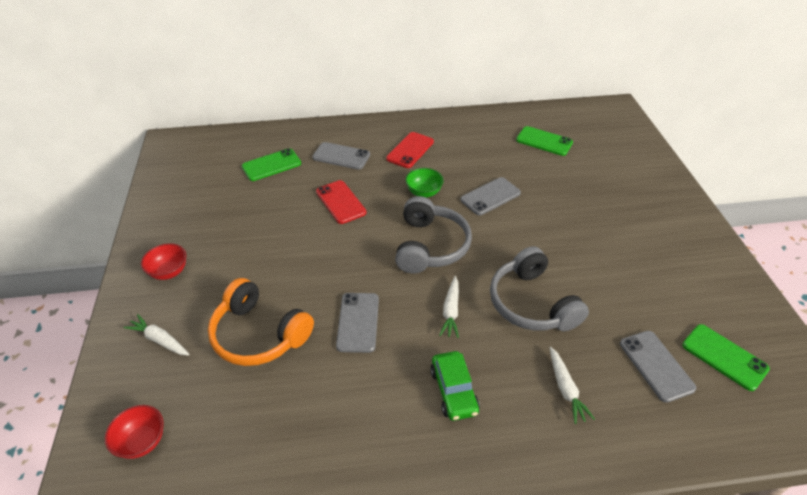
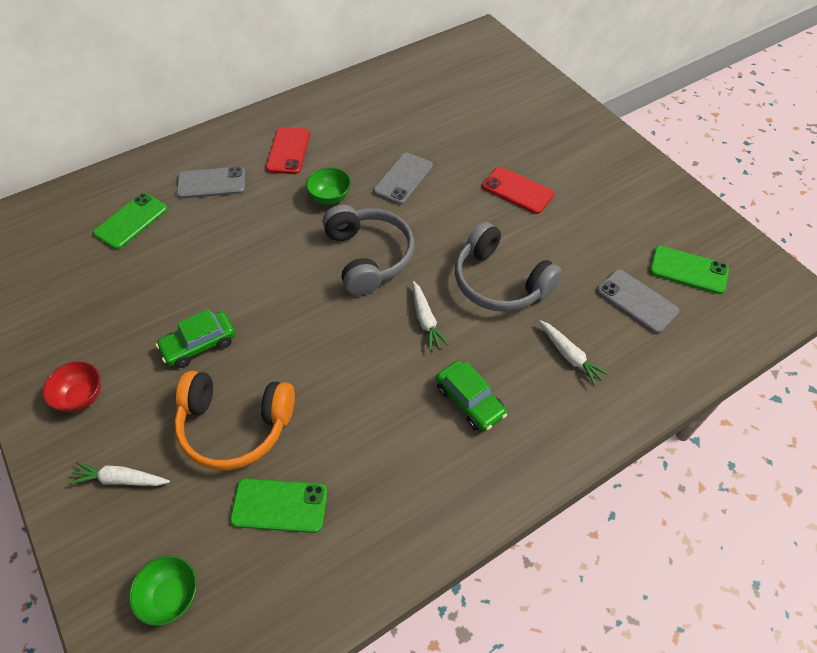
camera: 25 degrees left, 10 degrees up
red bowl [105,405,164,459] -> green bowl [129,556,197,626]
red phone [316,180,367,224] -> red phone moved to [482,167,554,214]
grey phone [336,293,379,353] -> none
green phone [516,126,573,156] -> green phone moved to [230,478,328,533]
none -> green car [156,309,235,368]

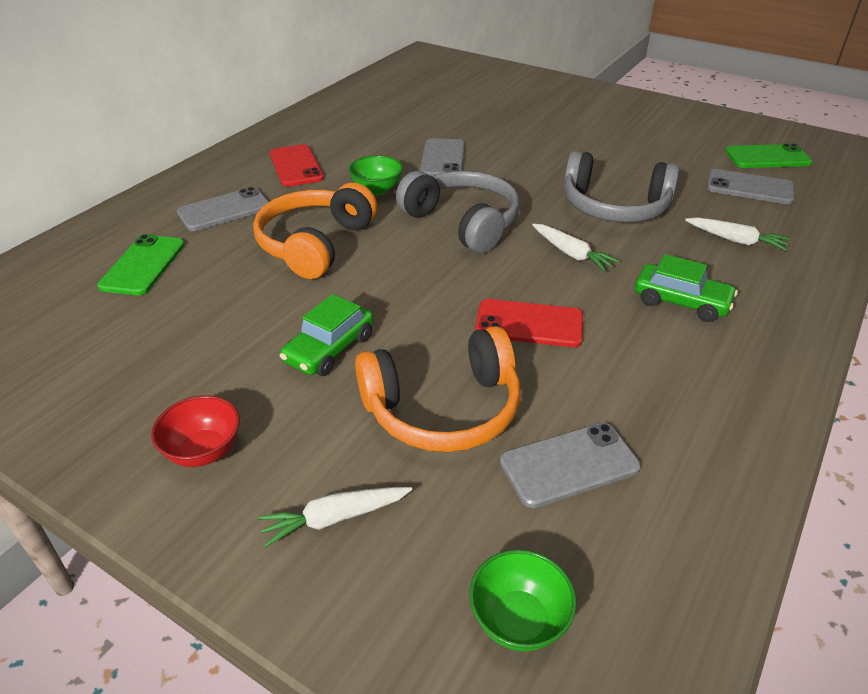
camera: 25 degrees left, 15 degrees down
green phone [230,478,328,533] -> grey phone [500,423,641,508]
red phone [482,167,554,214] -> red phone moved to [475,299,583,347]
none -> orange headphones [253,182,377,279]

